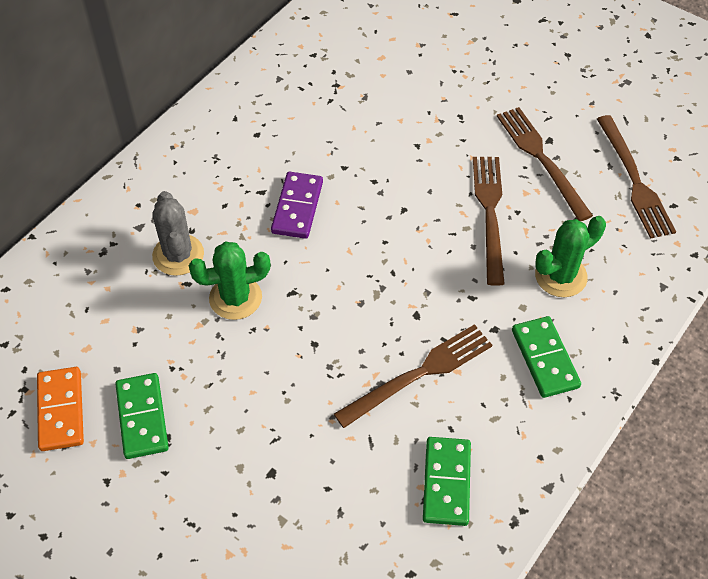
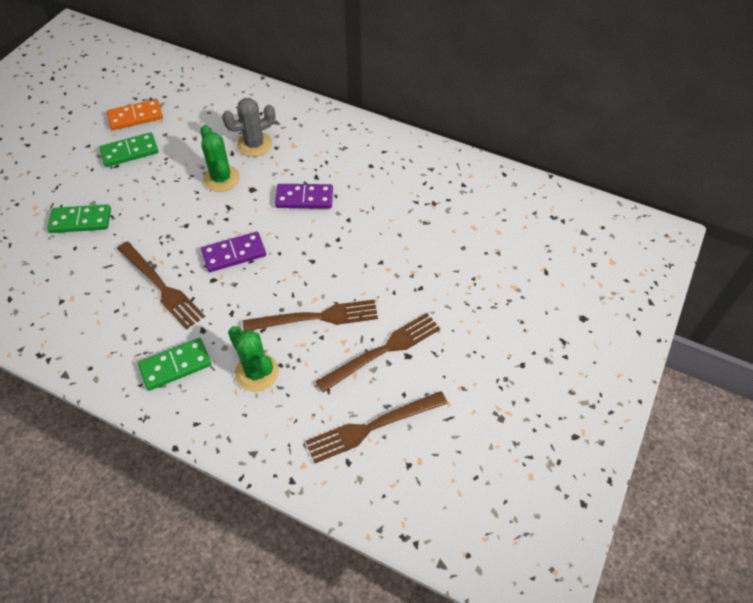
camera: 80 degrees right, 0 degrees up
green domino [423,437,471,526] -> green domino moved to [48,204,111,233]
none -> purple domino [201,232,266,272]

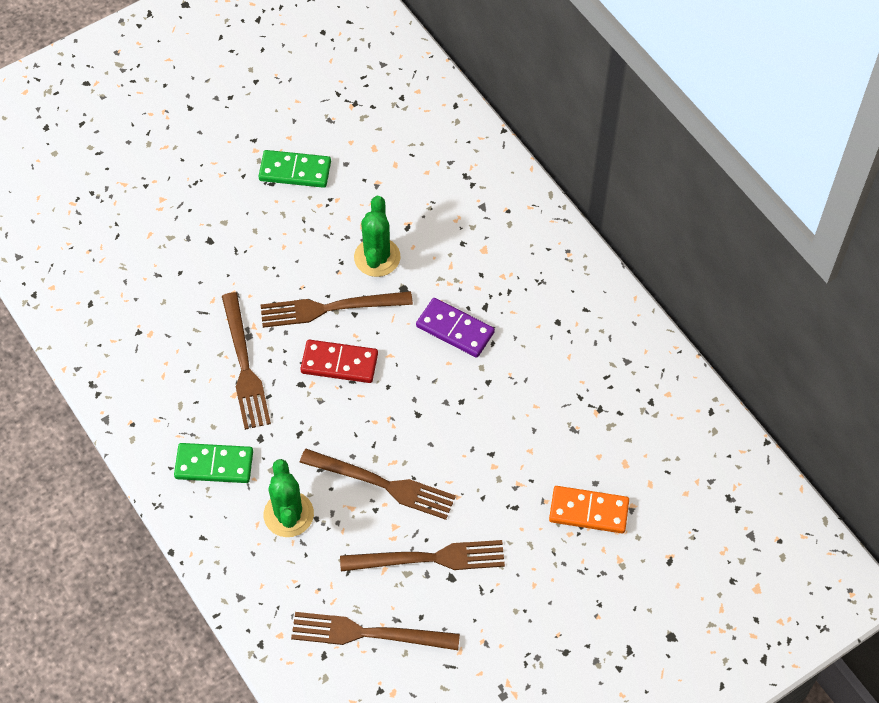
camera: 30 degrees right, 5 degrees up
green domino [48,204,111,233] -> none
orange domino [107,99,163,130] -> orange domino moved to [549,486,629,533]
purple domino [201,232,266,272] -> red domino [300,340,378,383]
grey cactus [222,98,275,157] -> none
none -> brown fork [260,291,413,328]

